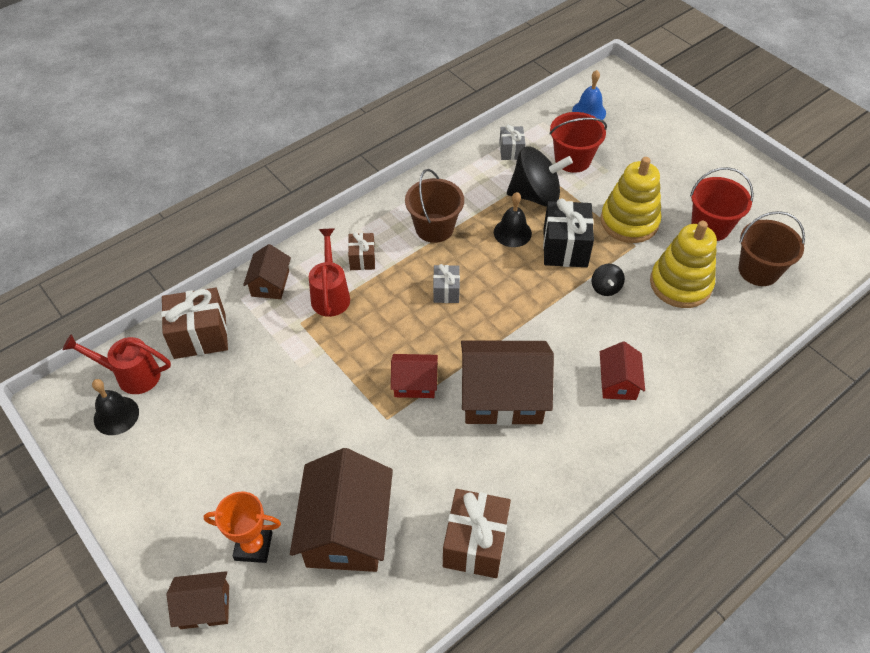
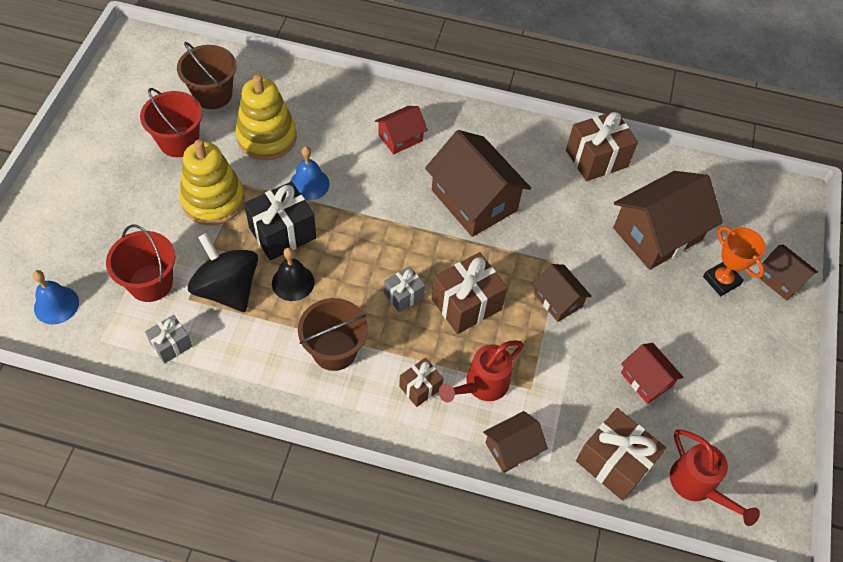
camera: 130 degrees left, 5 degrees up
black bell [92,379,139,435] -> none
red house [391,354,438,398] -> red house moved to [621,343,684,404]
black spinning top [591,264,625,296] -> blue bell [290,146,330,201]
none -> brown gift [431,252,507,334]
none -> brown house [532,264,592,322]

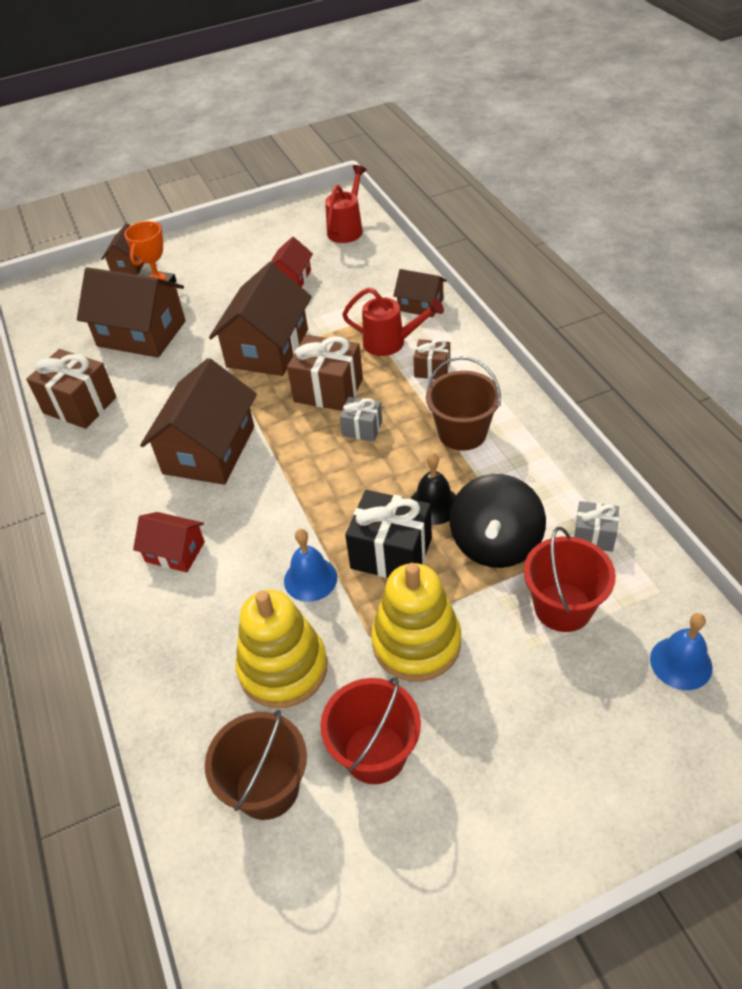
camera: 120 degrees left, 10 degrees down
brown house [532,264,592,322] -> brown house [209,262,312,376], size x1.88
brown gift [576,408,666,501] -> none

